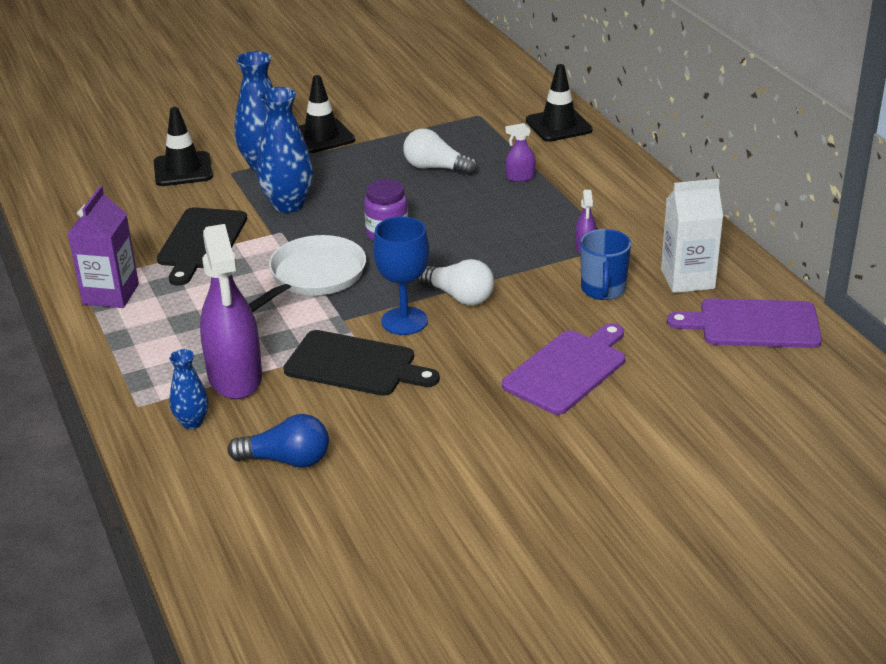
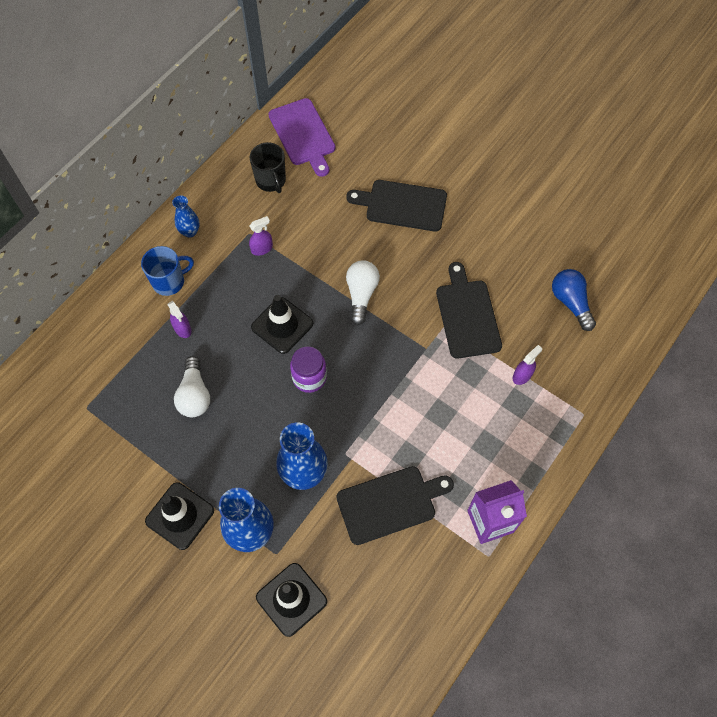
camera: 120 degrees left, 30 degrees up
blue vase [169,349,208,429] -> blue vase moved to [172,195,200,238]
purple spray bottle [200,224,262,399] -> purple spray bottle [513,345,542,385], size x0.42
white pan [249,235,366,312] -> none
blue goblet [373,216,429,335] -> none
purple cutting board [502,323,625,415] -> black cutting board [346,180,447,231]
black traffic cone [526,64,593,142] -> black traffic cone moved to [251,295,313,354]
blue mug [580,229,631,300] -> blue mug moved to [141,246,194,296]
white carton [661,179,723,293] -> black mug [250,142,286,193]

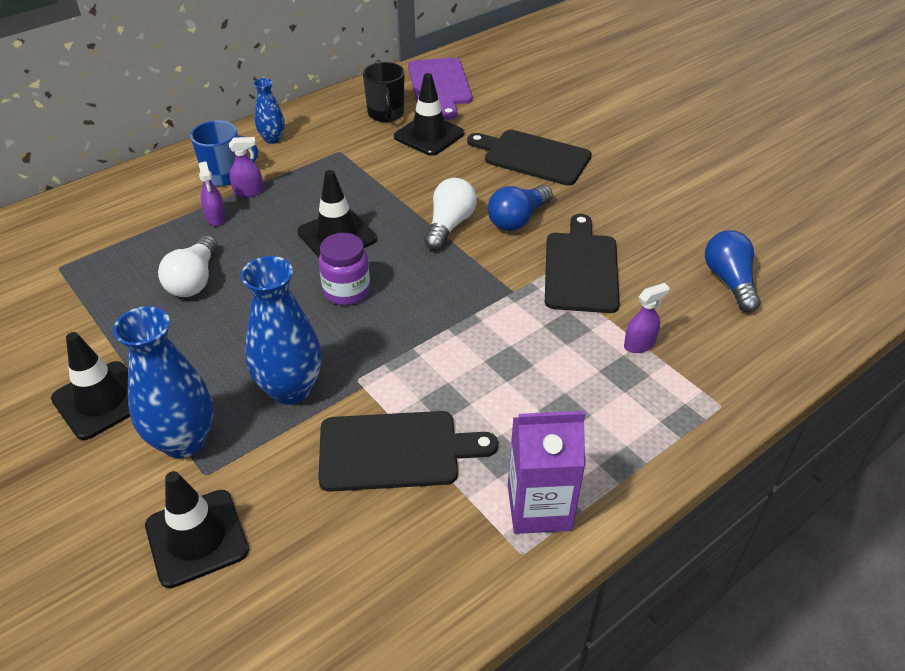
camera: 15 degrees right, 20 degrees down
purple spray bottle [249,216,273,256] -> purple spray bottle moved to [229,137,264,197]
none -> black traffic cone [394,73,464,156]
none -> blue light bulb [488,185,553,231]

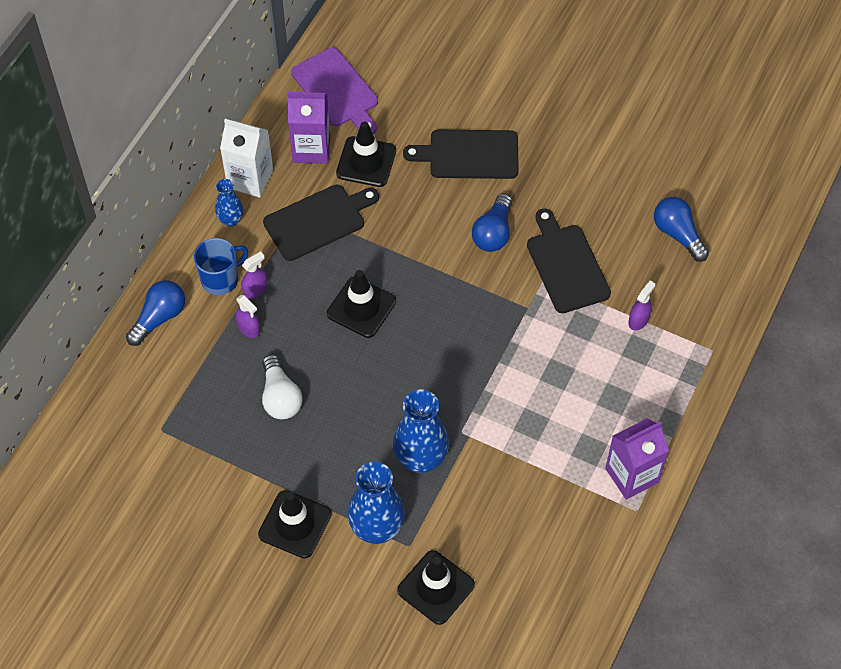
camera: 25 degrees left, 15 degrees up
black cutting board [318,411,498,492] -> black cutting board moved to [263,185,379,261]
purple jar [319,233,370,305] -> none
black mug [363,62,404,122] -> purple carton [288,92,330,164]
white light bulb [424,178,477,250] -> none
none -> blue light bulb [126,280,185,346]
none -> white carton [220,119,273,198]

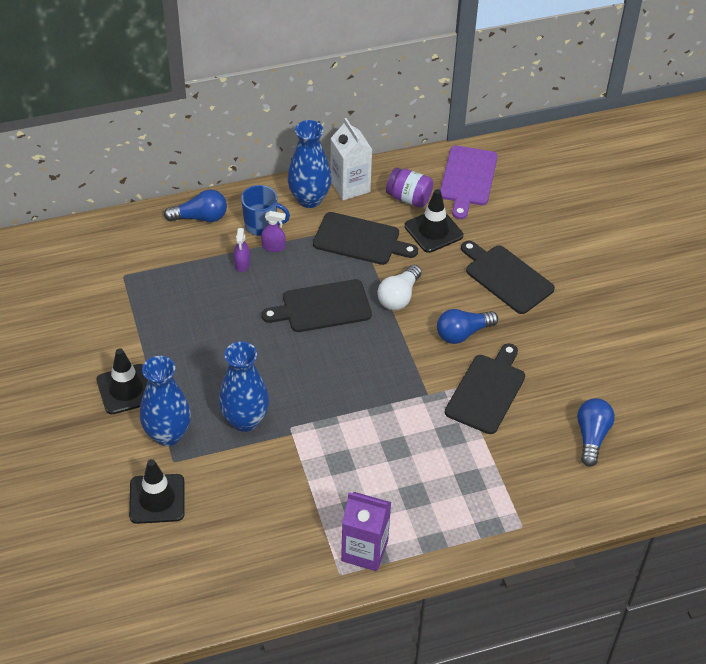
camera: 45 degrees right, 10 degrees down
blue vase [215,179,243,227] -> blue vase [287,120,332,208], size x1.82
white light bulb [262,354,302,419] -> white light bulb moved to [377,265,422,310]
purple carton [288,92,330,164] -> purple jar [386,168,433,208]
black traffic cone [327,270,396,338] -> black cutting board [262,279,372,332]
purple spray bottle [628,281,655,331] -> none

